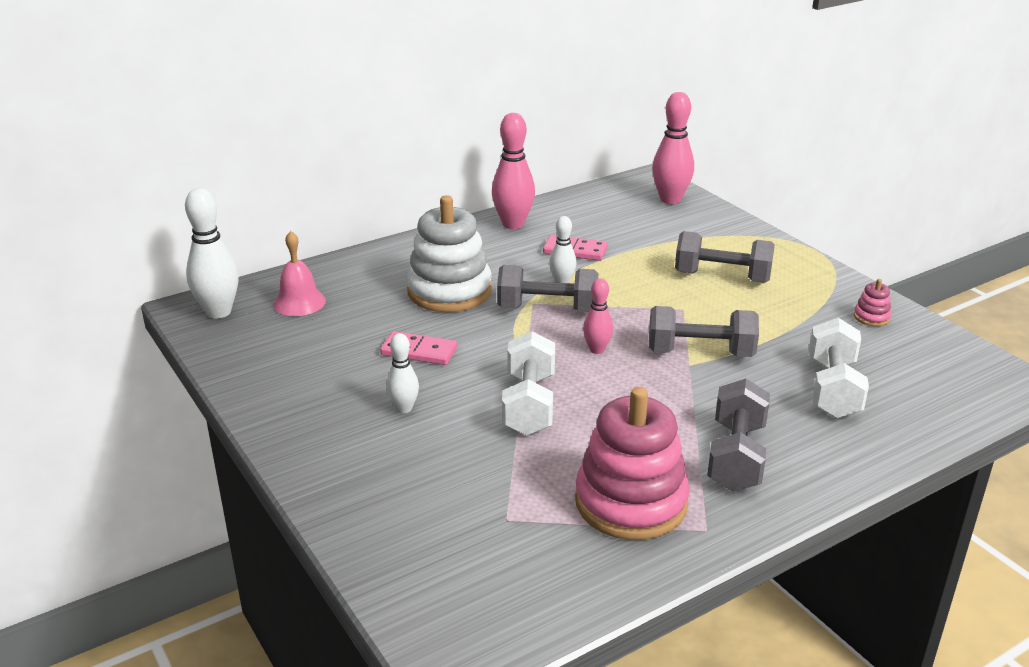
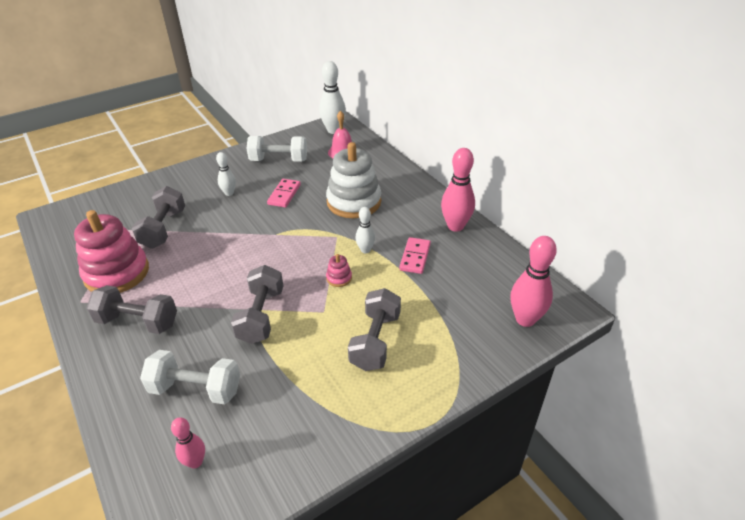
camera: 90 degrees right, 10 degrees up
grey dumbbell [497,265,598,312] -> grey dumbbell moved to [132,186,185,249]
white dumbbell [502,331,555,436] -> white dumbbell moved to [246,136,307,162]
pink bowling pin [583,278,613,354] -> pink bowling pin moved to [171,417,205,469]
pink stacking toy [854,279,892,326] -> pink stacking toy moved to [326,254,352,287]

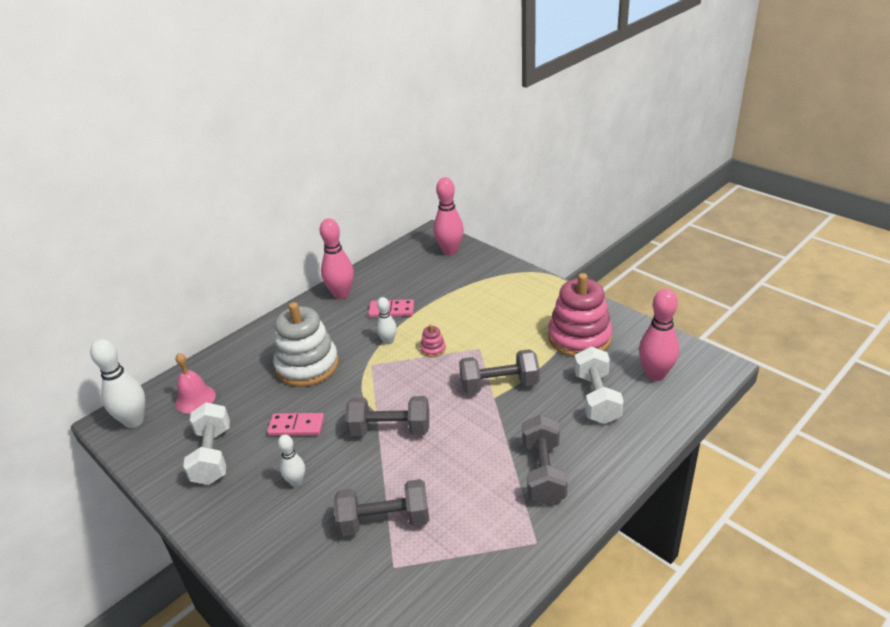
camera: 100 degrees left, 5 degrees down
pink stacking toy [74,210,149,293] -> pink stacking toy moved to [548,273,612,357]
pink bowling pin [171,417,205,469] -> pink bowling pin [639,289,679,381], size x1.75
grey dumbbell [348,288,401,371] -> grey dumbbell moved to [345,396,429,436]

